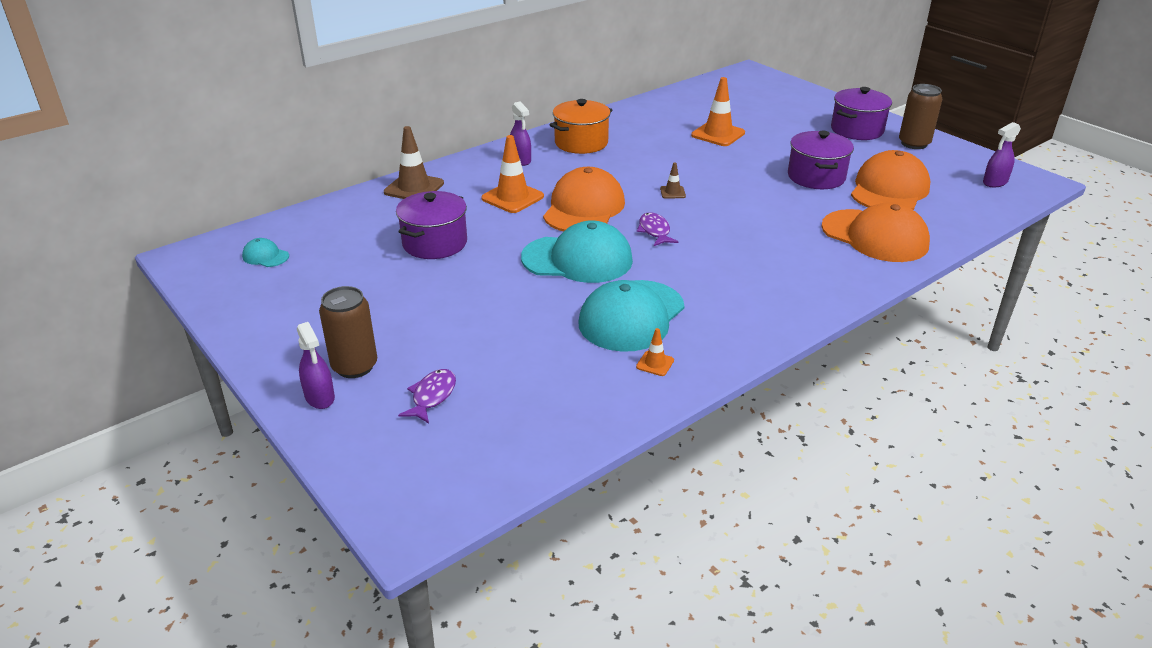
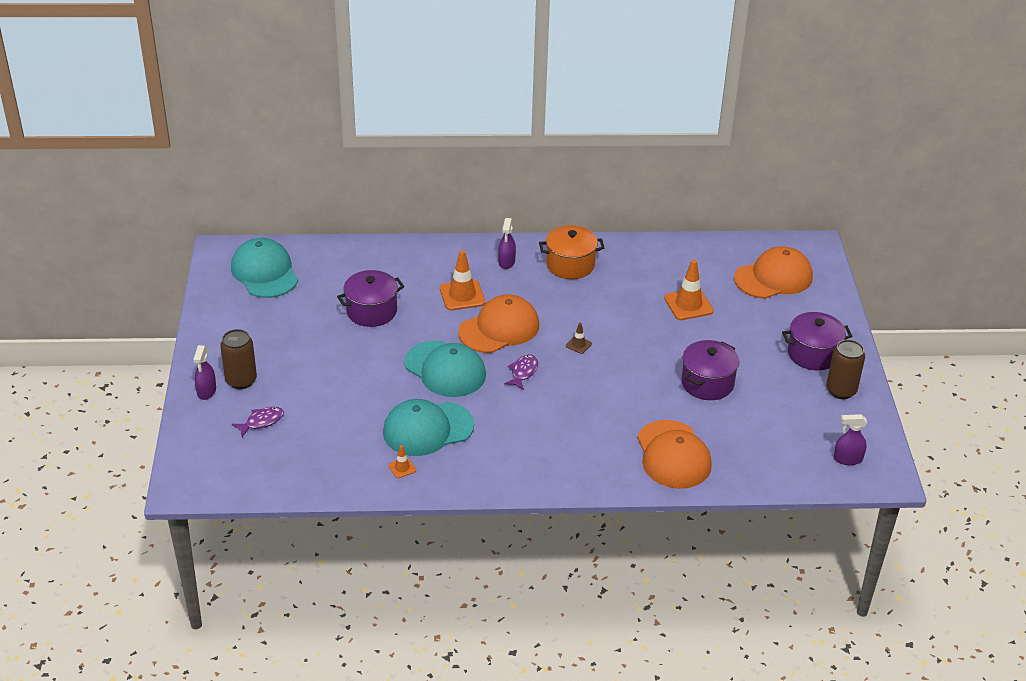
camera: 35 degrees right, 5 degrees up
turquoise cap [242,238,289,267] -> turquoise cap [231,238,298,298], size x2.27
brown traffic cone [384,126,444,199] -> none
orange cap [851,150,930,210] -> orange cap moved to [734,246,813,299]

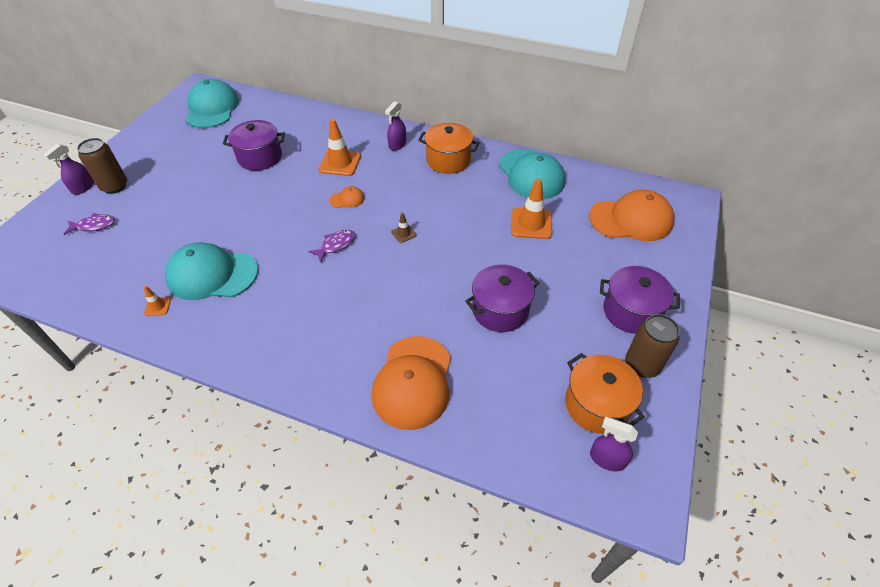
camera: 25 degrees right, 10 degrees up
turquoise cap [404,341,486,397] -> turquoise cap moved to [499,149,565,199]
orange cap [458,295,539,353] -> orange cap [329,186,365,208], size x0.44
none -> orange pot [565,353,645,434]

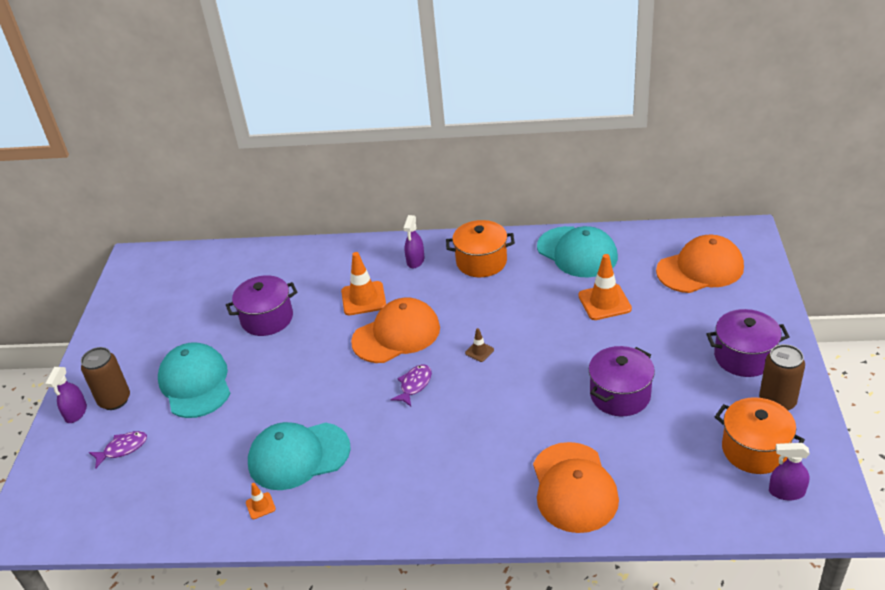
camera: 15 degrees left, 10 degrees down
turquoise cap [186,79,239,128] -> turquoise cap moved to [158,342,230,418]
orange cap [329,186,365,208] -> orange cap [351,298,440,363], size x2.27

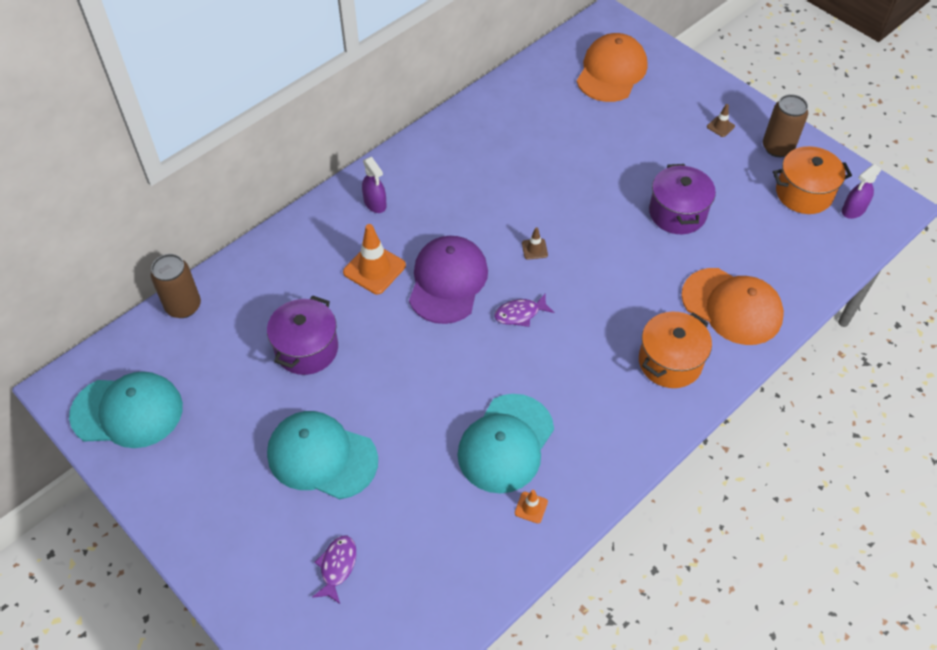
camera: 50 degrees left, 15 degrees up
purple spray bottle [45,367,87,423] -> none
brown can [81,347,130,410] -> brown can moved to [151,254,201,318]
orange cap [351,298,440,363] -> purple cap [409,236,488,324]
purple fish [390,364,432,407] -> purple fish turned 90 degrees counterclockwise [494,294,554,327]
orange pot [446,220,515,277] -> orange pot moved to [639,312,712,388]
turquoise cap [537,226,618,277] -> turquoise cap moved to [69,371,183,448]
orange traffic cone [578,254,632,320] -> none
purple pot [707,309,789,377] -> brown traffic cone [707,104,735,137]

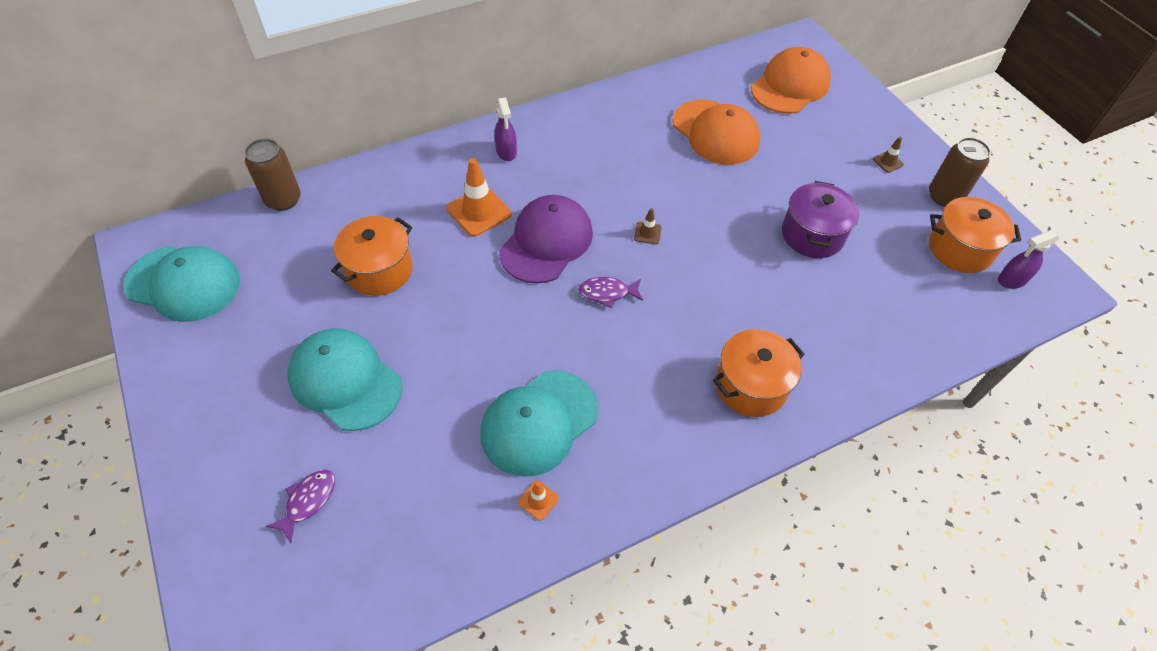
camera: 15 degrees right, 0 degrees up
purple pot [267,296,338,375] -> orange pot [331,216,413,296]
orange cap [681,268,784,345] -> orange cap moved to [672,99,760,165]

